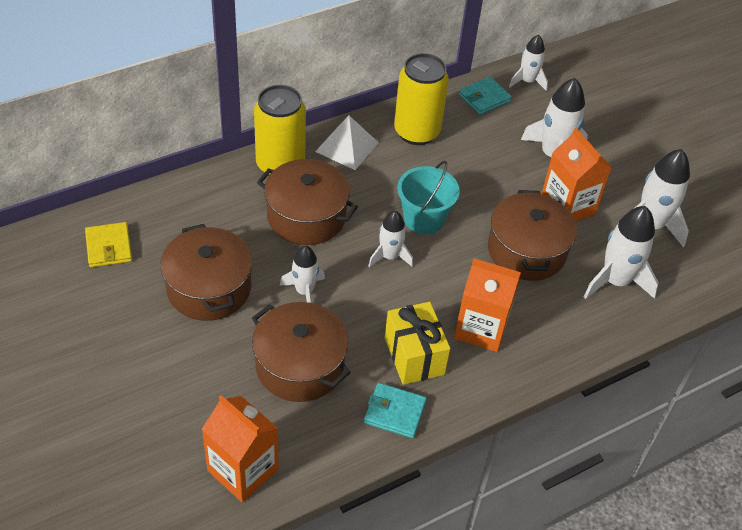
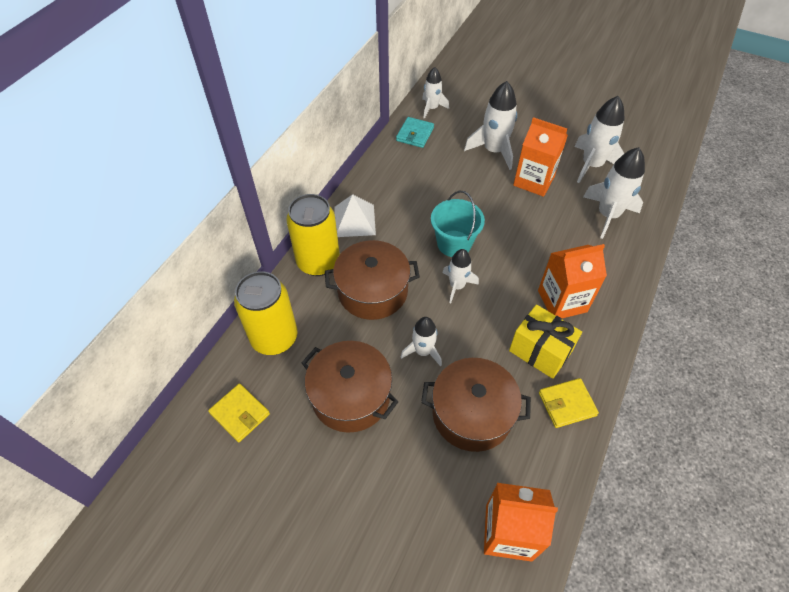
camera: 30 degrees left, 5 degrees up
turquoise wallet [364,383,427,438] -> yellow wallet [539,378,599,428]
yellow can [394,53,449,145] -> yellow can moved to [234,271,298,355]
brown pot [488,190,577,281] -> none

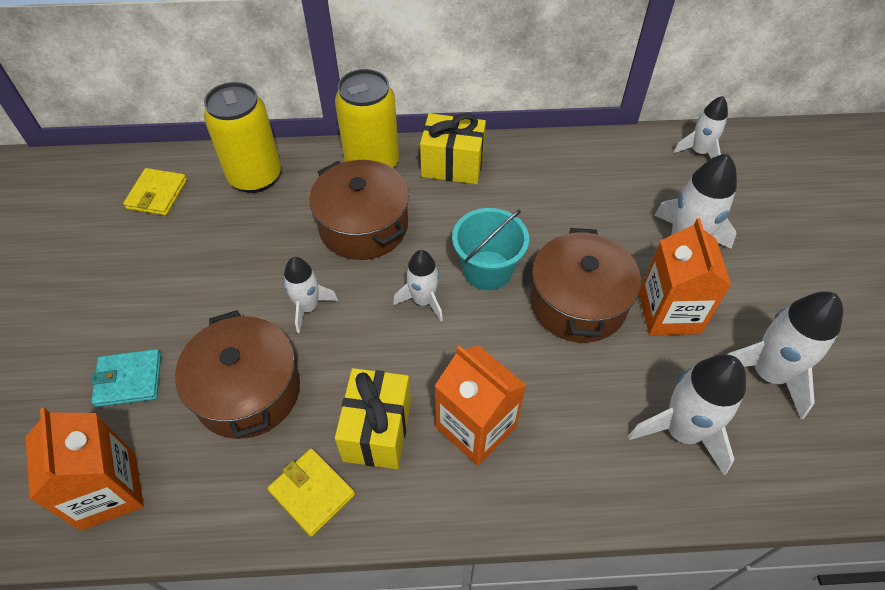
camera: 60 degrees right, 0 degrees up
brown pot [301,341,398,433] -> brown pot moved to [530,228,641,343]
white pyramid [334,194,376,237] -> yellow gift [420,113,486,184]
turquoise wallet [396,117,434,148] -> turquoise wallet moved to [91,349,161,407]

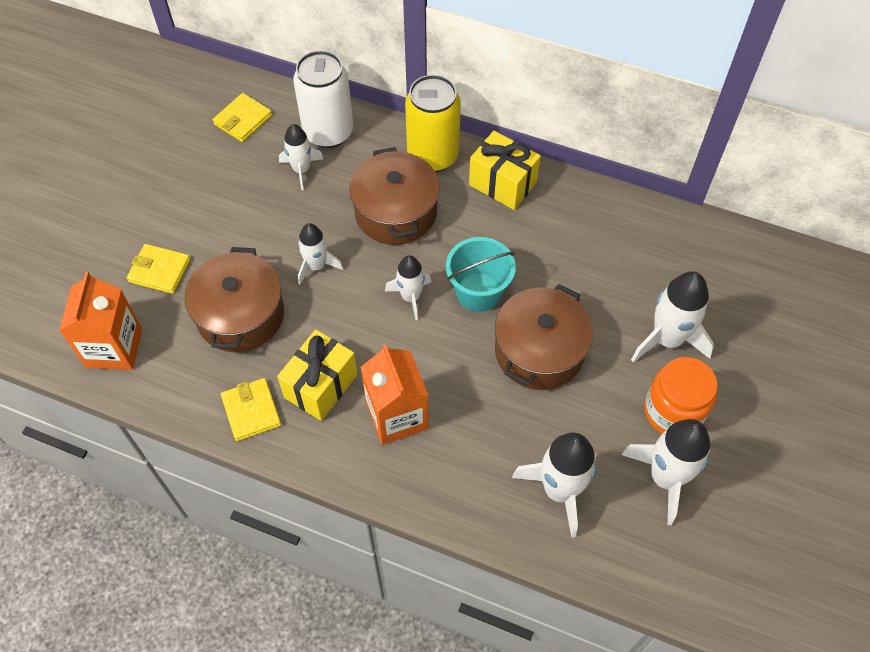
camera: 25 degrees right, 5 degrees up
turquoise wallet [91,349,161,407] -> yellow wallet [127,244,190,294]
yellow can [204,82,281,193] -> white can [293,50,353,148]
orange carton [639,218,731,335] -> none
white rocket [673,96,728,158] -> white rocket moved to [279,124,323,190]
none -> orange jar [644,357,717,434]

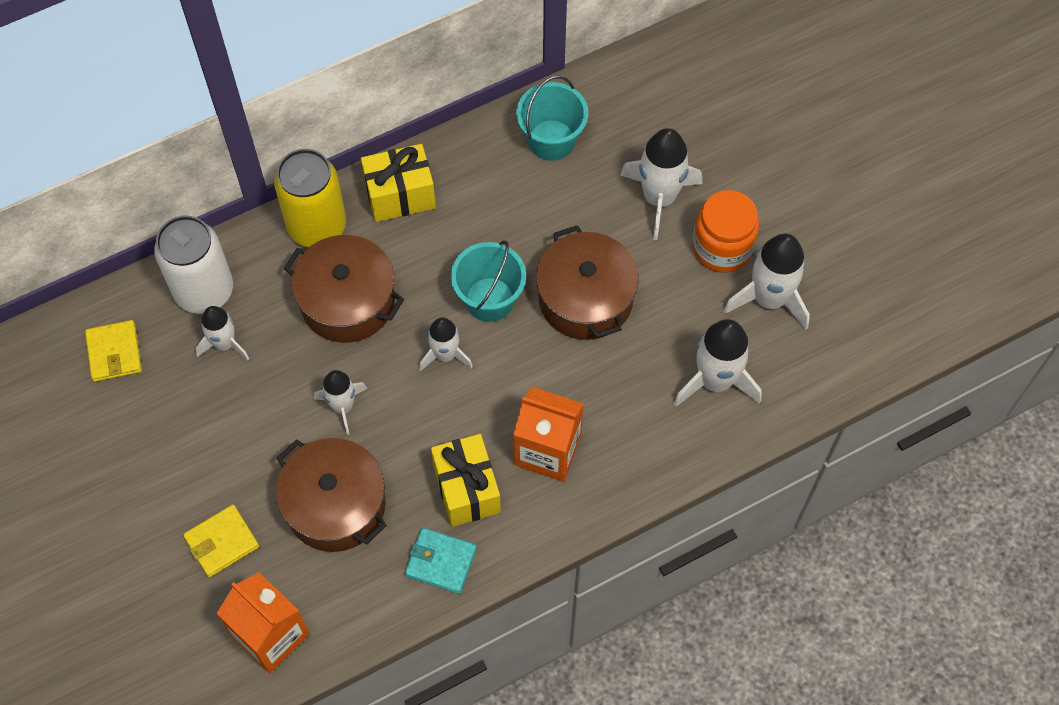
camera: 50 degrees left, 5 degrees up
yellow wallet [221,378,281,441] -> turquoise wallet [405,528,477,594]
none -> turquoise bucket [516,75,588,161]

